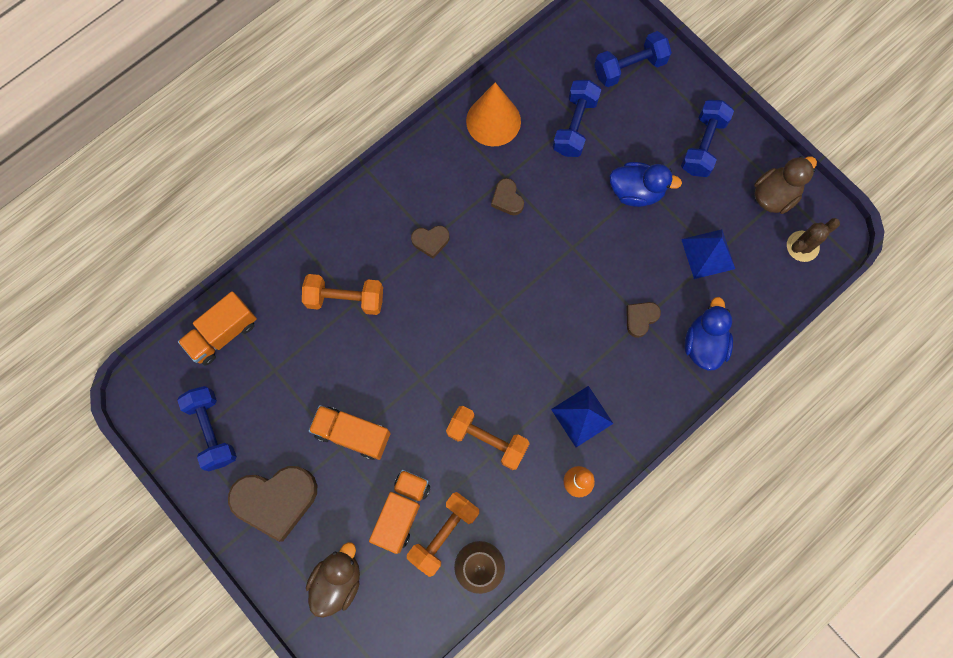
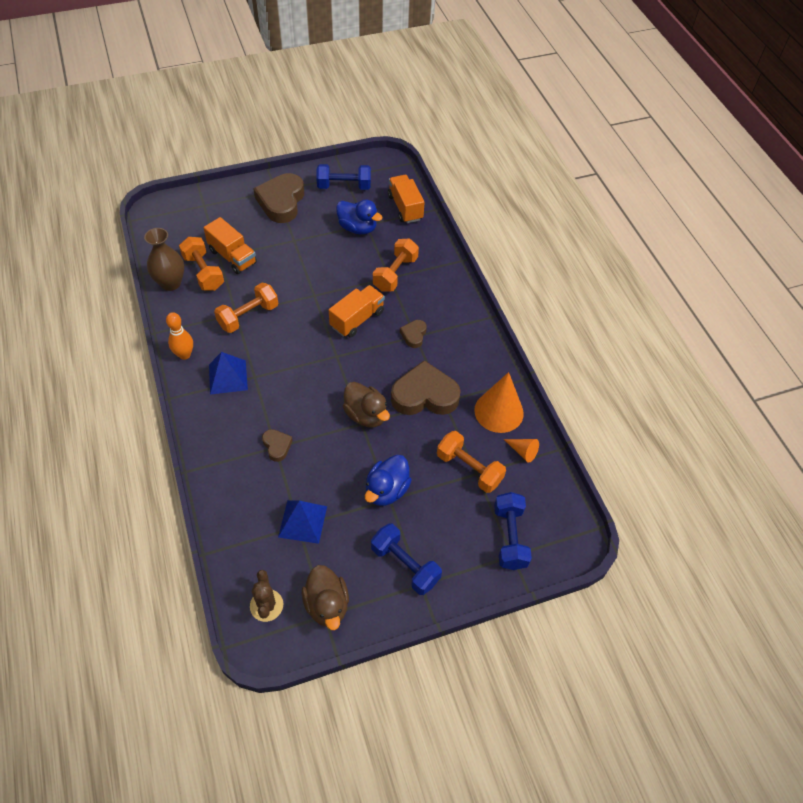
camera: 110 degrees right, 20 degrees down
brown duck [306,542,360,618] -> brown duck moved to [343,382,390,428]
orange truck [309,405,391,460] -> orange truck moved to [329,285,385,338]
brown heart [491,178,524,215] -> brown heart [391,360,461,415], size x2.08
blue dumbbell [553,80,601,157] -> orange dumbbell [437,431,506,493]
blue duck [685,297,733,371] -> blue duck moved to [336,200,383,235]
none -> orange cone [504,439,539,463]

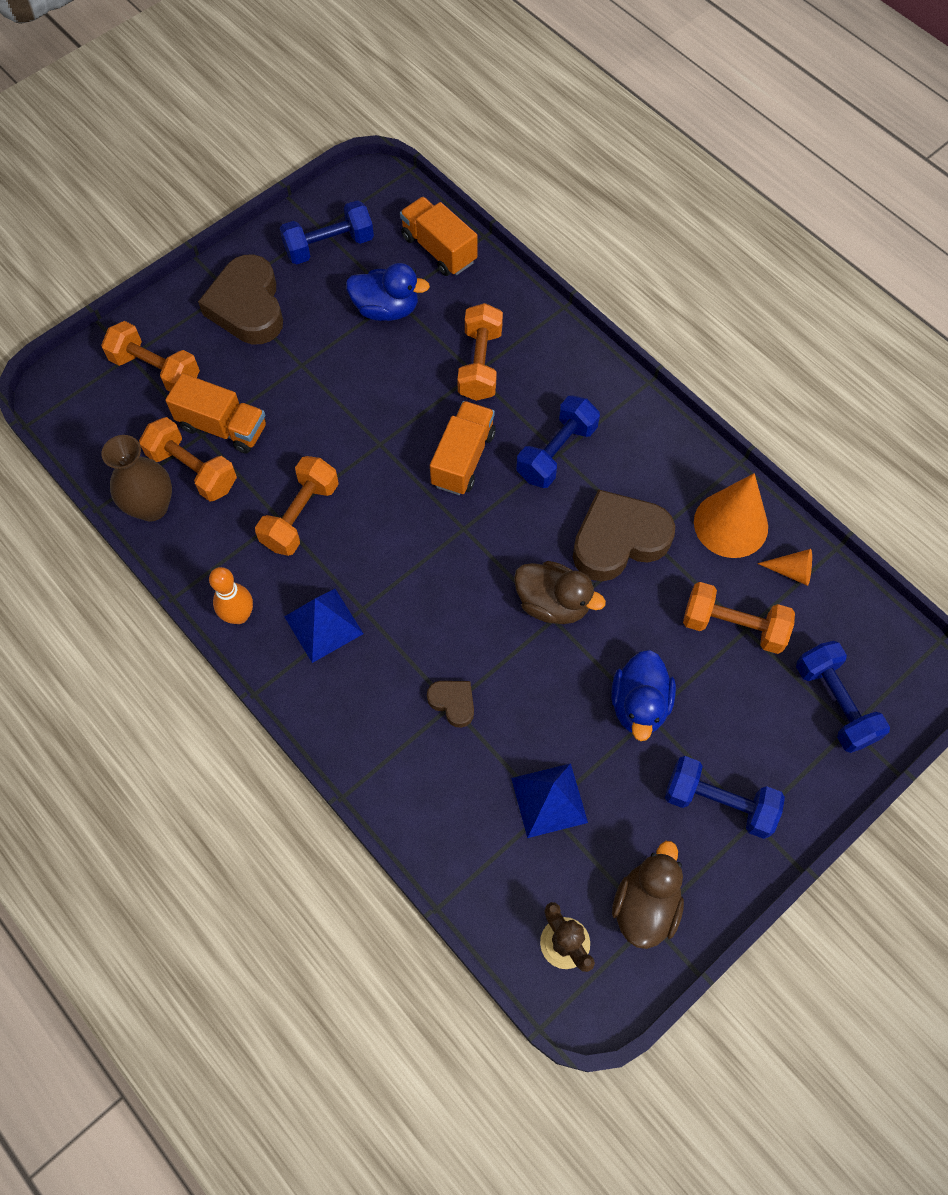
camera: 20 degrees left, 10 degrees up
brown duck [302,565,349,630] -> brown duck turned 120 degrees counterclockwise [612,841,684,949]
brown heart [400,320,427,348] -> blue dumbbell [516,395,600,488]
none -> orange dumbbell [101,321,200,392]

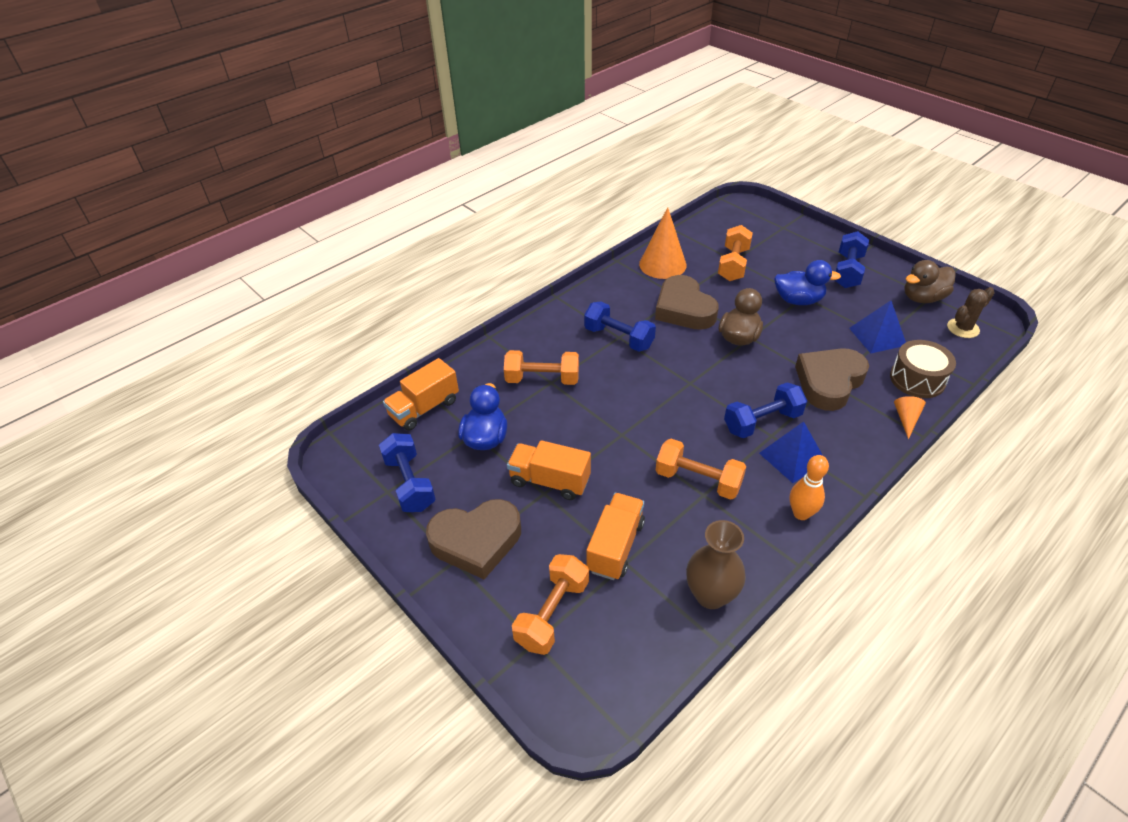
camera: 90 degrees left, 20 degrees down
orange dumbbell [139,417,237,502] -> none
brown heart [427,681,474,728] -> brown heart [795,348,869,411], size x2.08
orange truck [430,401,496,495] -> orange truck moved to [507,440,591,500]
brown duck [612,841,684,949] -> brown duck turned 45 degrees counterclockwise [904,260,956,303]
orange cone [757,549,812,586] -> orange cone moved to [894,396,926,439]
blue dumbbell [796,641,890,753] -> blue dumbbell moved to [724,383,807,438]
none -> brown drum [890,340,956,398]

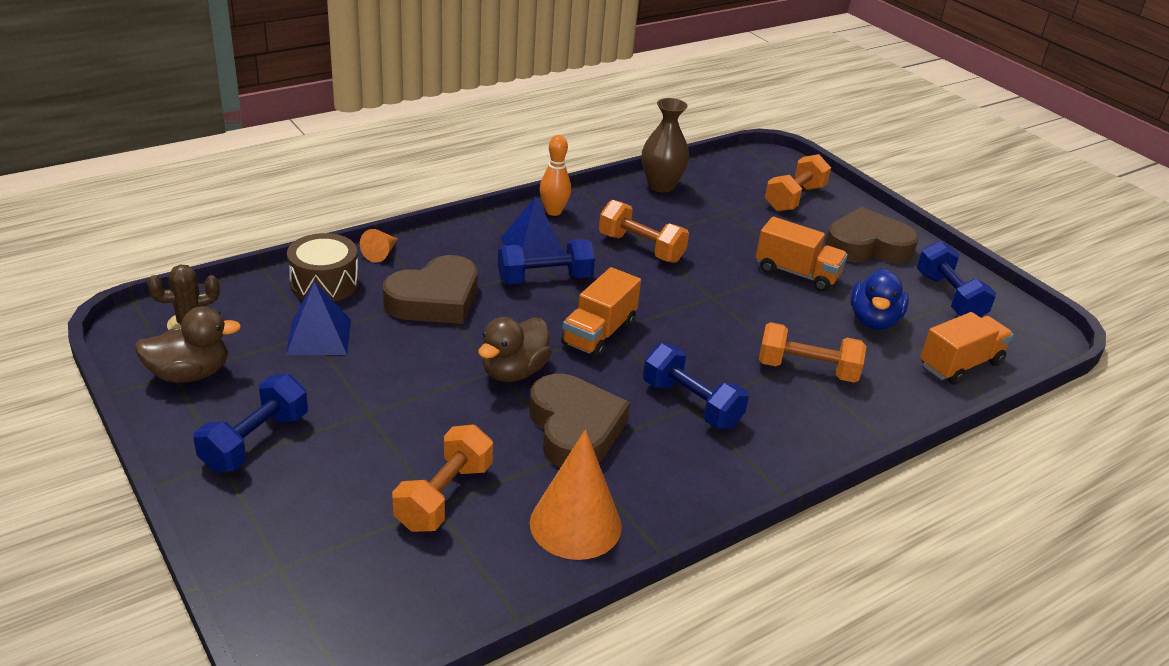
camera: 175 degrees left, 10 degrees down
orange truck [586,493,645,580] -> orange truck moved to [561,267,641,358]
blue duck [774,260,841,305] -> none

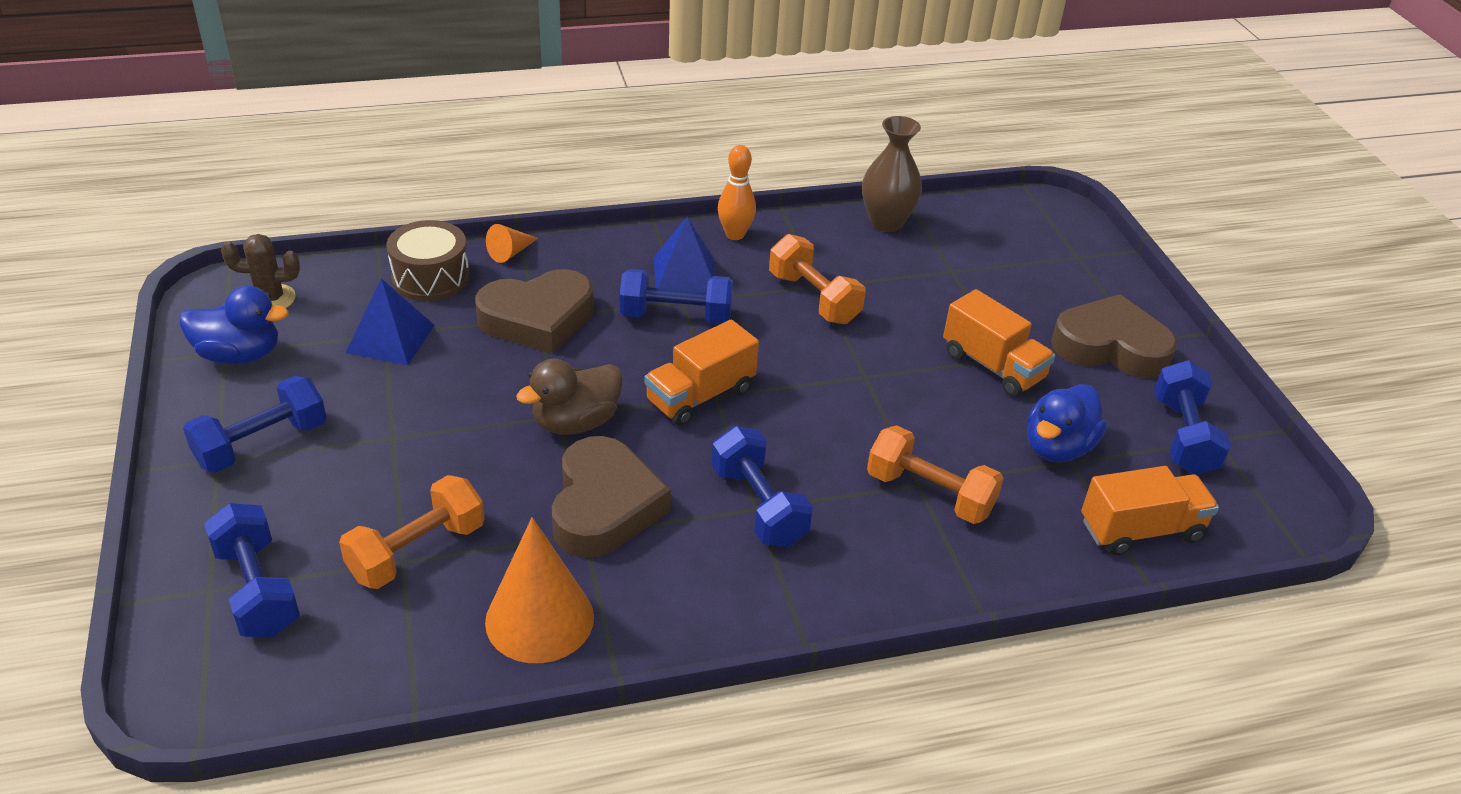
camera: 20 degrees right, 5 degrees up
brown duck [134,306,241,383] -> blue duck [180,286,289,364]
orange dumbbell [765,154,831,212] -> none
none -> blue dumbbell [204,503,300,637]

